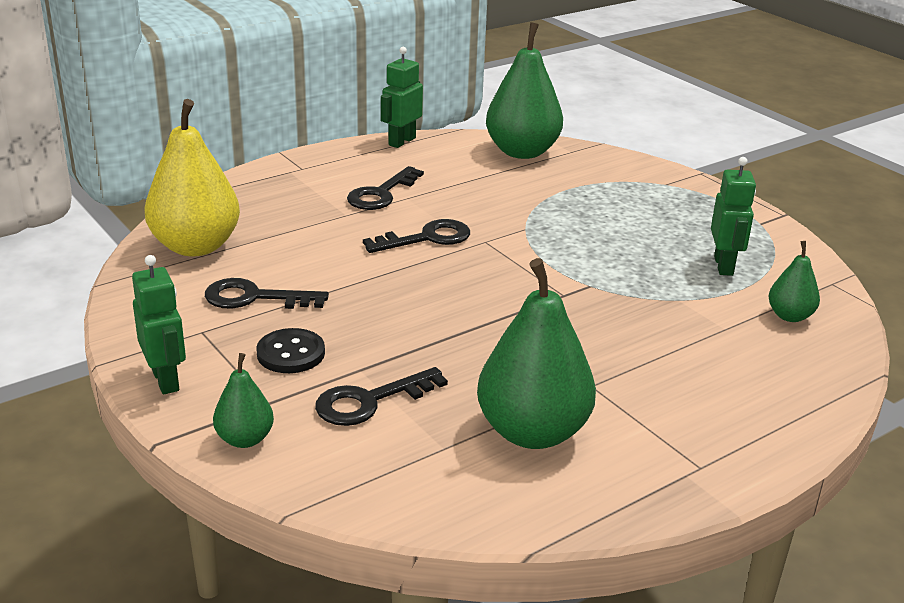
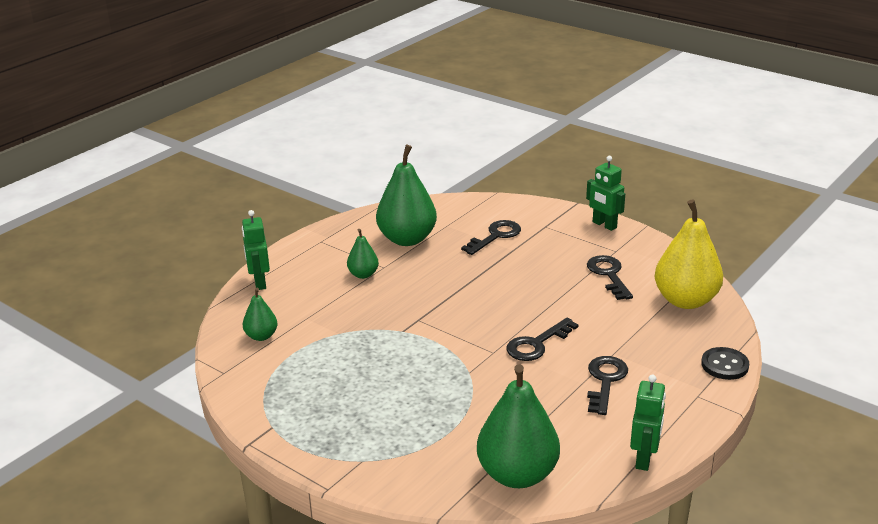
camera: 165 degrees right, 0 degrees up
black key [205,278,329,309] -> black key turned 90 degrees counterclockwise [587,255,633,300]
green pear [213,353,274,448] -> green pear moved to [347,229,379,279]
black button [256,328,325,373] -> black button moved to [701,347,749,380]
green robot [711,157,756,276] -> green robot moved to [242,210,270,290]

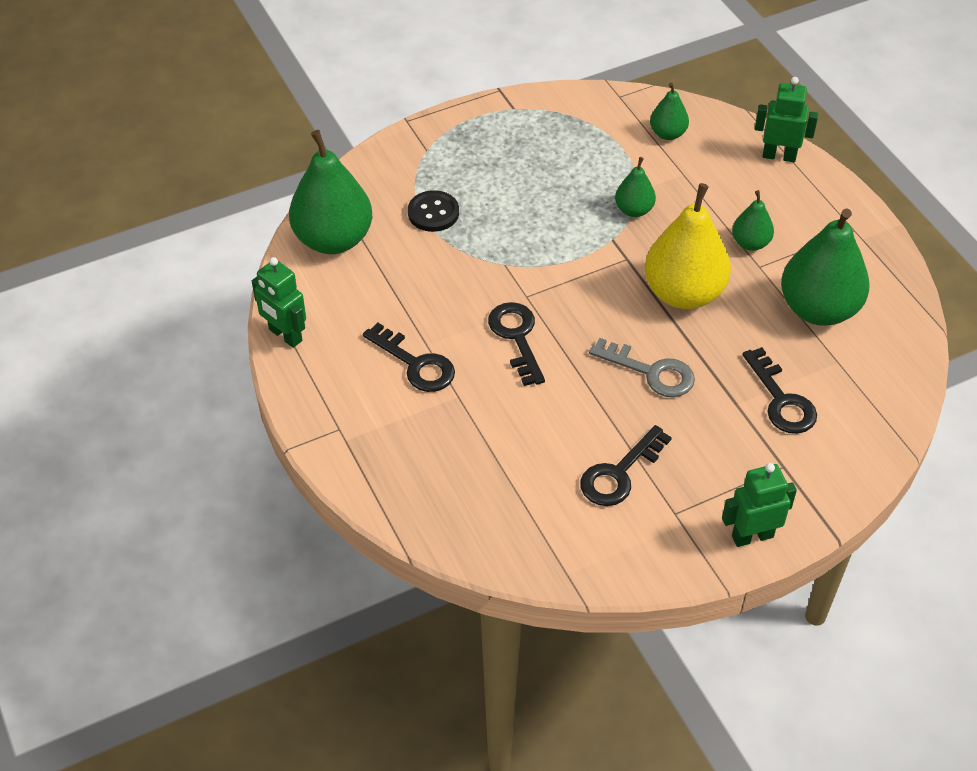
camera: 115 degrees right, 20 degrees up
black key [587,255,633,300] -> black key turned 120 degrees clockwise [580,425,672,506]
yellow pear [654,199,723,309] -> yellow pear moved to [644,183,731,309]
black button [701,347,749,380] -> black button moved to [408,190,459,232]
none -> grey key [589,338,695,397]
none -> green pear [615,157,656,217]

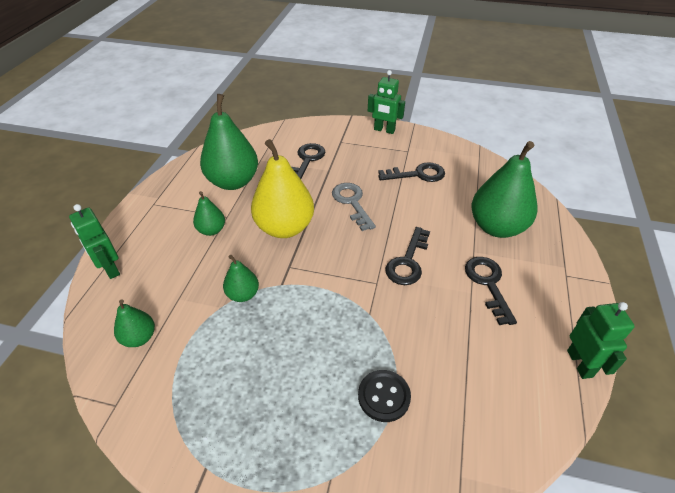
camera: 140 degrees left, 5 degrees down
green pear [289,130,372,254] -> green pear moved to [471,141,537,238]

